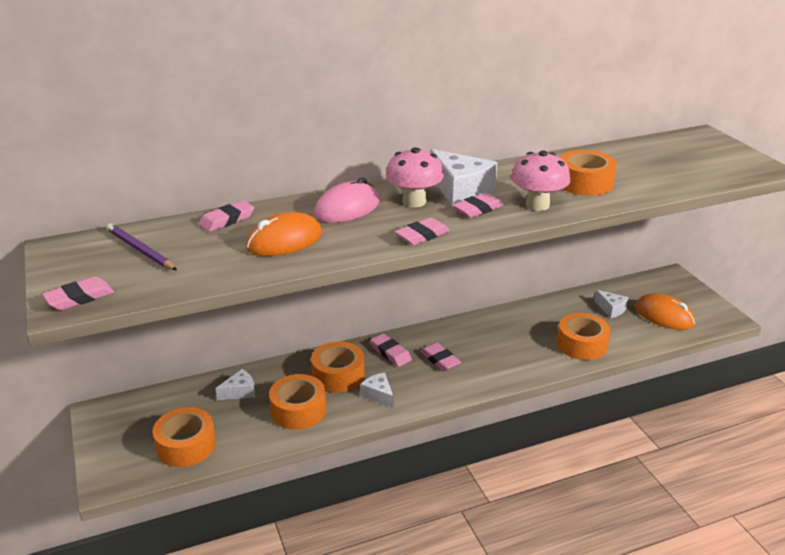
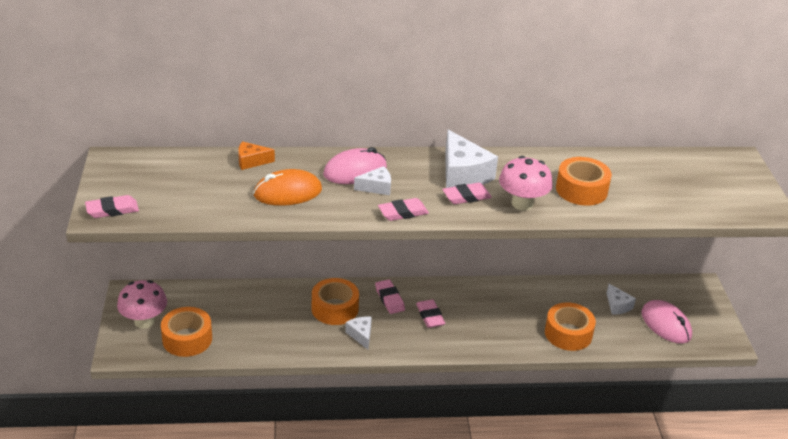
camera: 15 degrees right, 5 degrees up
purple pencil [106,224,177,270] -> none
pink eraser [199,200,254,232] -> orange cheese [238,141,275,170]
white cheese [215,369,255,400] -> white cheese moved to [354,166,391,195]
orange tape [269,374,326,430] -> none
pink mushroom [386,147,444,207] -> pink mushroom moved to [117,280,167,329]
orange mouse [635,293,695,330] -> pink mouse [641,300,692,344]

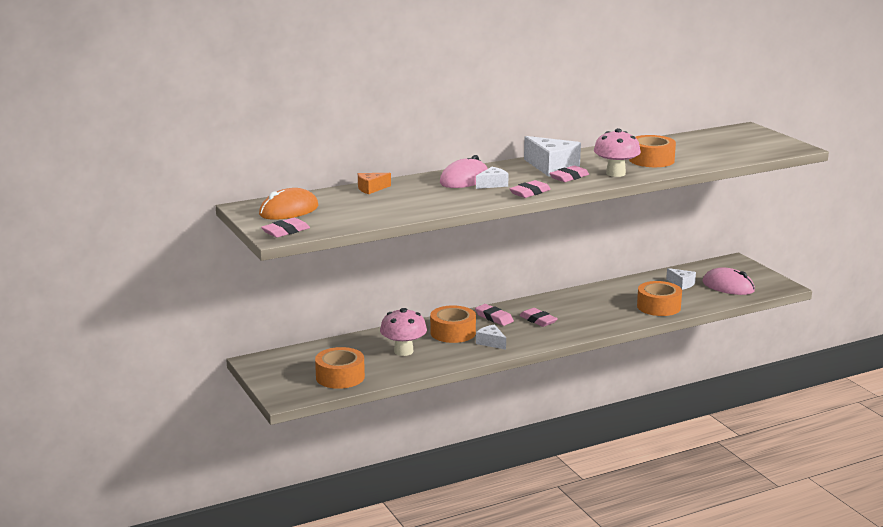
camera: 20 degrees left, 15 degrees down
pink mushroom [117,280,167,329] -> pink mushroom moved to [380,308,427,356]
orange mouse [253,169,322,206] -> orange mouse moved to [259,188,318,220]

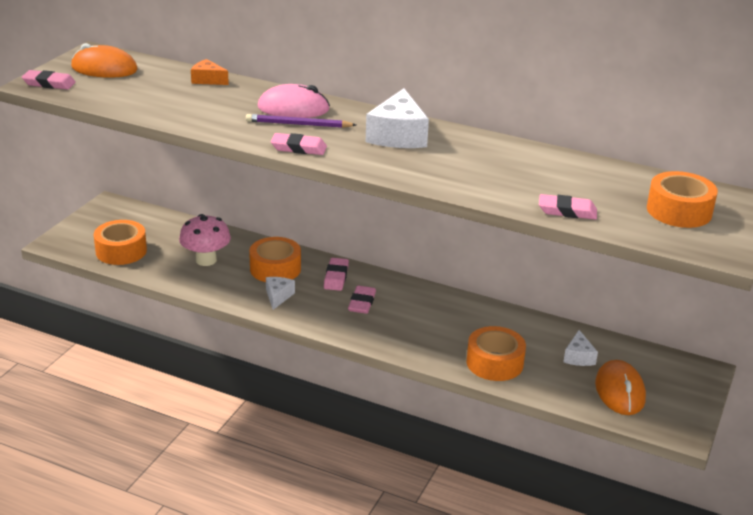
camera: 50 degrees right, 10 degrees up
white cheese [476,167,508,189] -> purple pencil [246,114,356,128]
pink eraser [549,166,589,182] -> pink eraser moved to [539,194,597,220]
pink mushroom [594,128,641,177] -> none
orange tape [629,135,676,167] -> orange tape moved to [647,171,718,228]
pink mouse [702,267,755,295] -> orange mouse [595,360,646,415]

